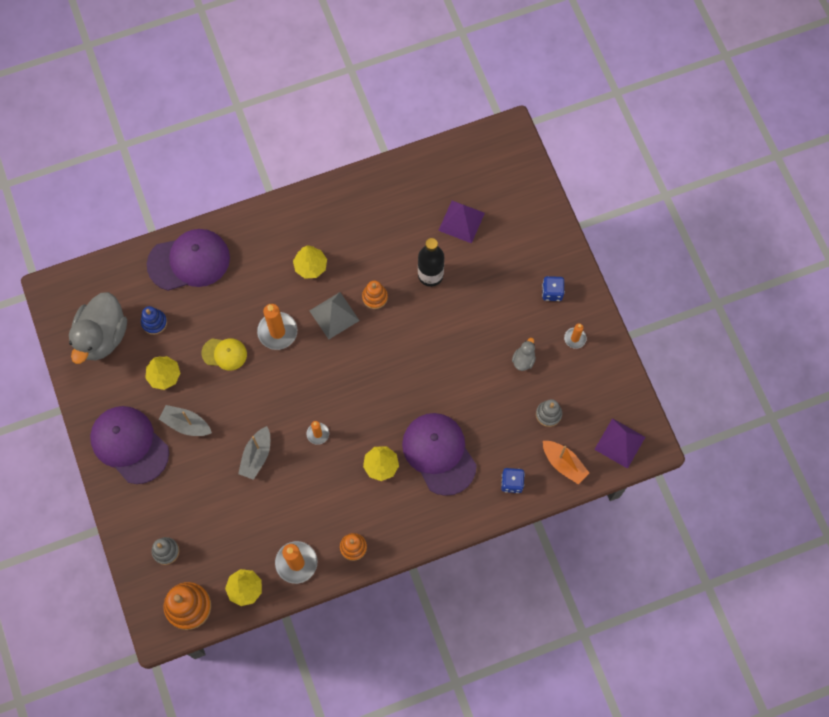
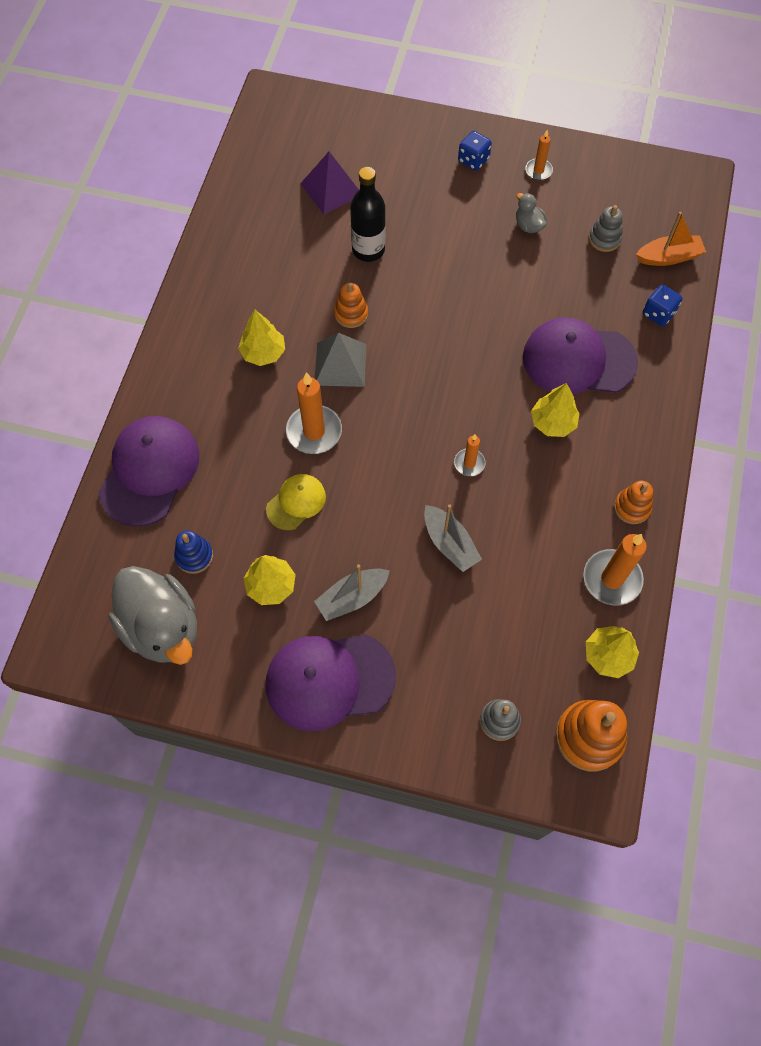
camera: 55 degrees left, 5 degrees down
purple pyramid [594,418,645,469] -> none

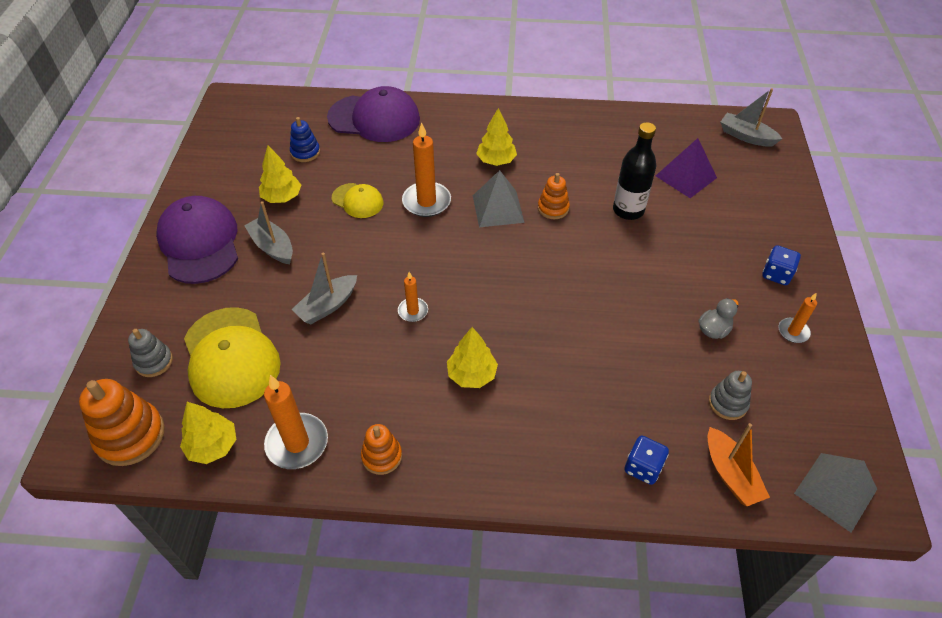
camera: 80 degrees right, 15 degrees down
grey duck [109,566,197,665] -> none
purple cap [523,317,638,395] -> none
none -> yellow cap [184,307,281,408]
none -> grey boat [720,88,782,147]
none -> grey pyramid [794,453,877,533]

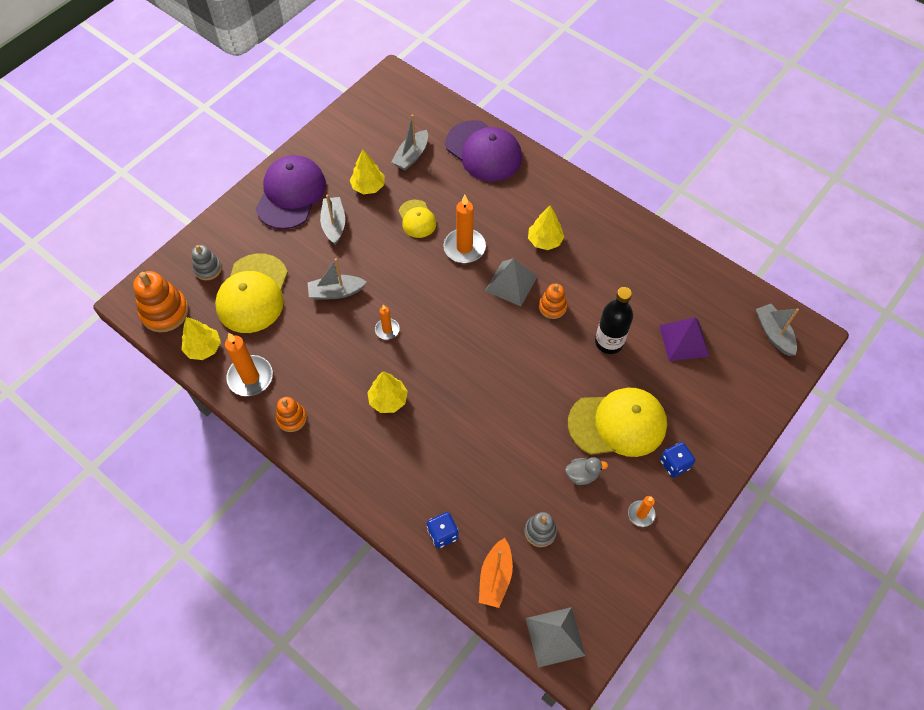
camera: 35 degrees right, 10 degrees up
blue stacking toy [290,117,320,162] -> grey boat [391,114,428,171]
none -> yellow cap [568,388,667,457]

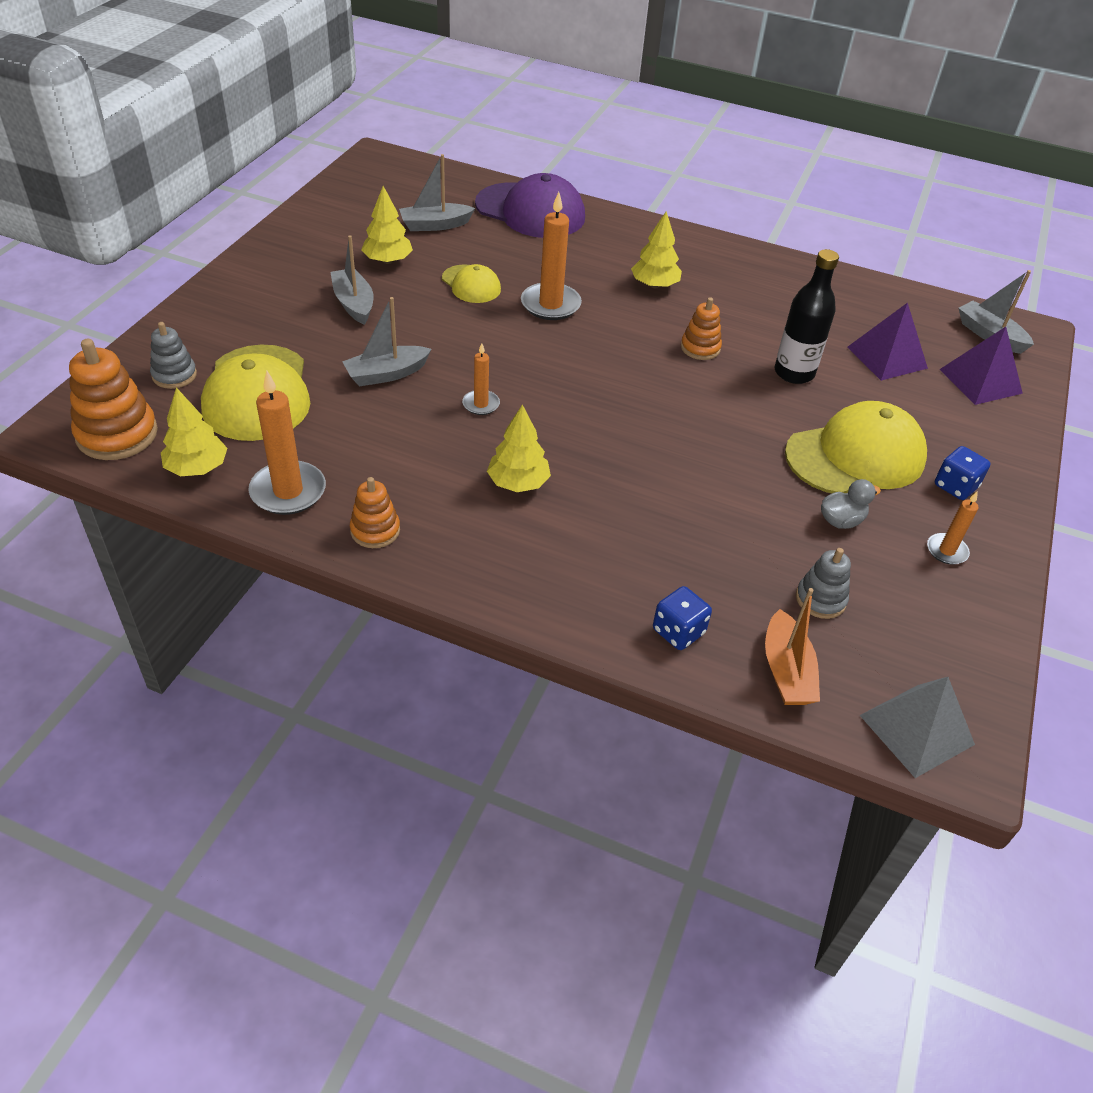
camera: 20 degrees left, 15 degrees down
purple cap [256,155,326,229] -> none
grey boat [391,114,428,171] -> grey boat turned 60 degrees clockwise [399,154,475,231]
grey pyramid [485,258,538,306] -> none
none -> purple pyramid [939,327,1023,405]

